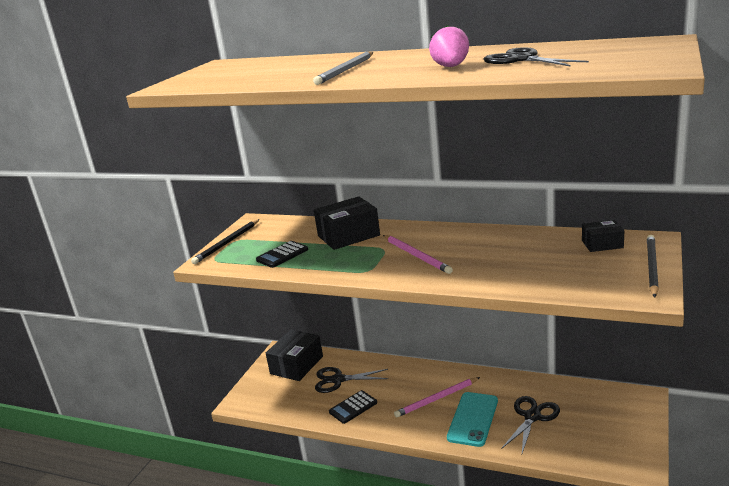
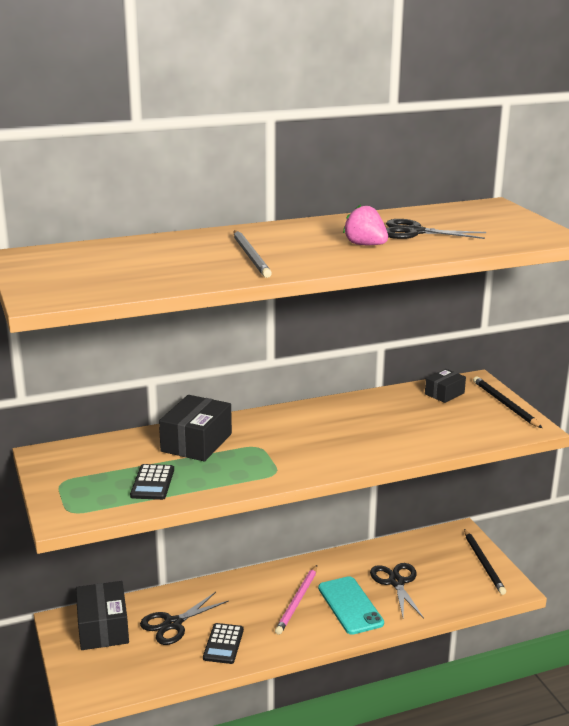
camera: 45 degrees left, 0 degrees up
black pencil [191,219,259,264] -> black pencil moved to [464,529,506,595]
pink pencil [383,235,453,274] -> none

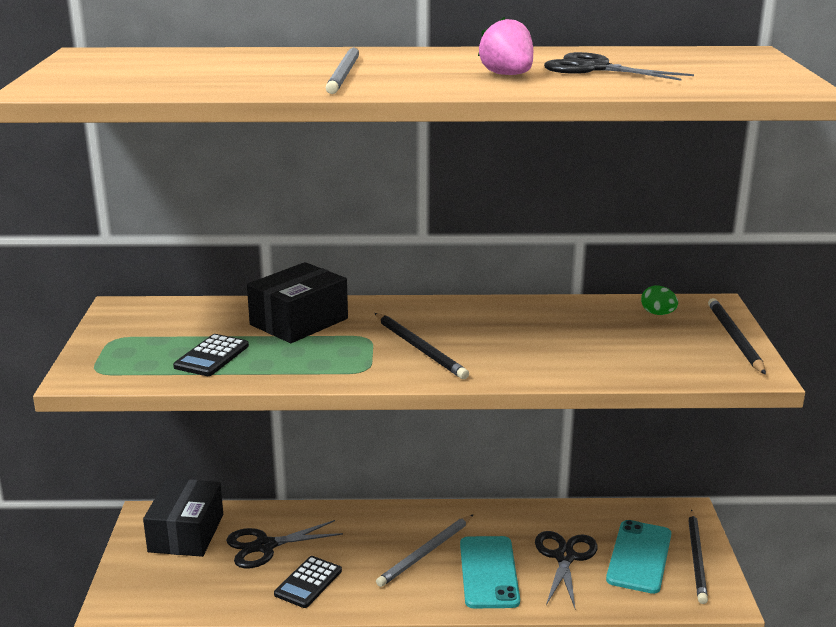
camera: 20 degrees right, 0 degrees up
pink pencil [275,565,317,635] -> grey pencil [376,514,474,587]
black box [425,369,466,403] -> green egg [641,285,678,315]
none -> black pencil [375,313,469,379]
none -> turquoise phone [606,520,671,594]

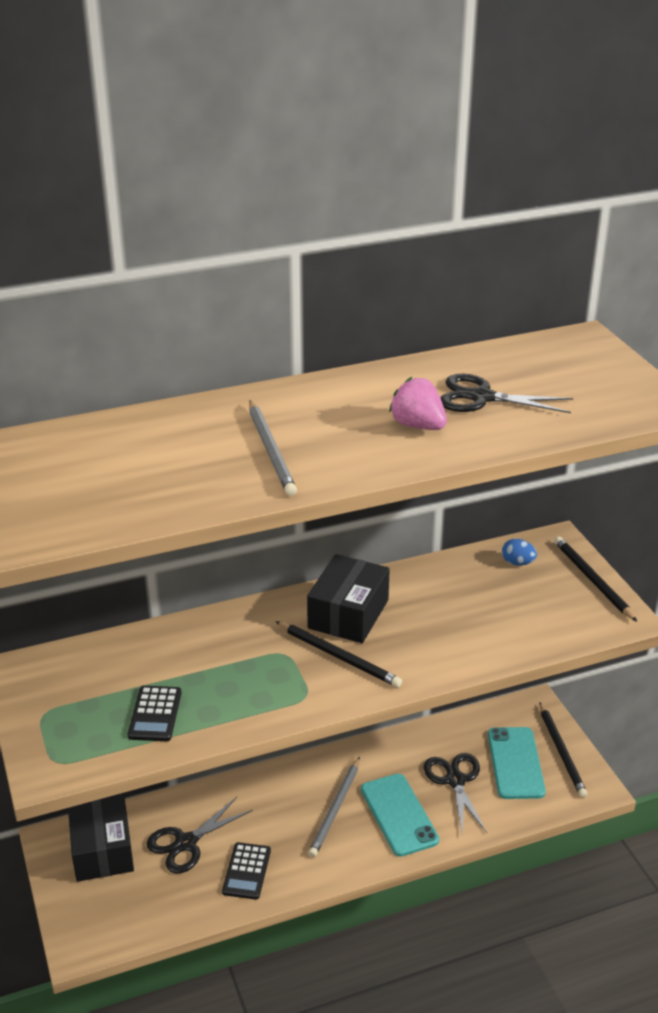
camera: 20 degrees left, 10 degrees up
black box [247,262,348,343] -> black box moved to [307,554,390,643]
green egg [641,285,678,315] -> blue egg [502,539,537,565]

